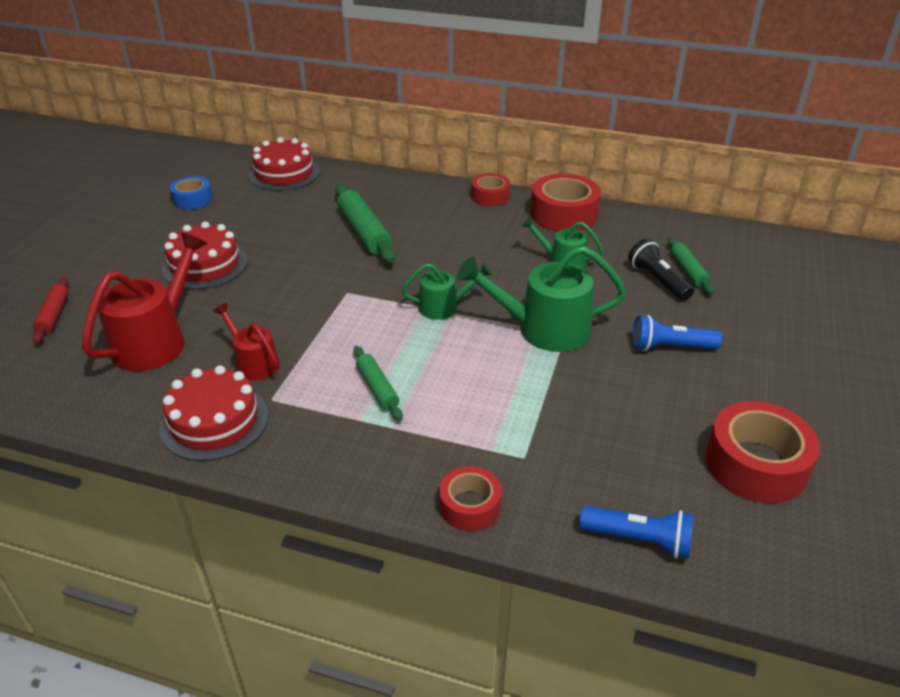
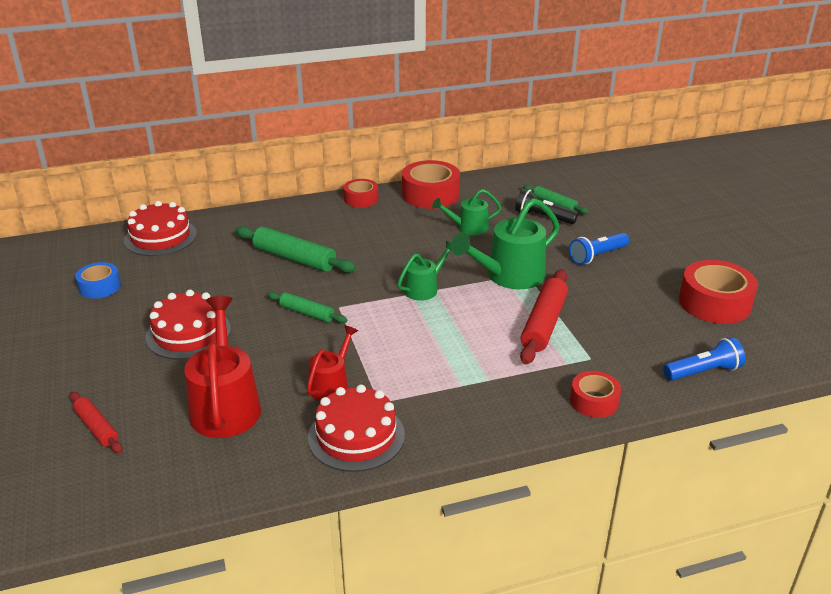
camera: 35 degrees left, 5 degrees down
red watering can [213,303,279,380] -> red watering can turned 105 degrees clockwise [307,326,358,401]
green rolling pin [353,346,403,421] -> green rolling pin moved to [267,292,347,323]
none -> red rolling pin [520,269,568,365]

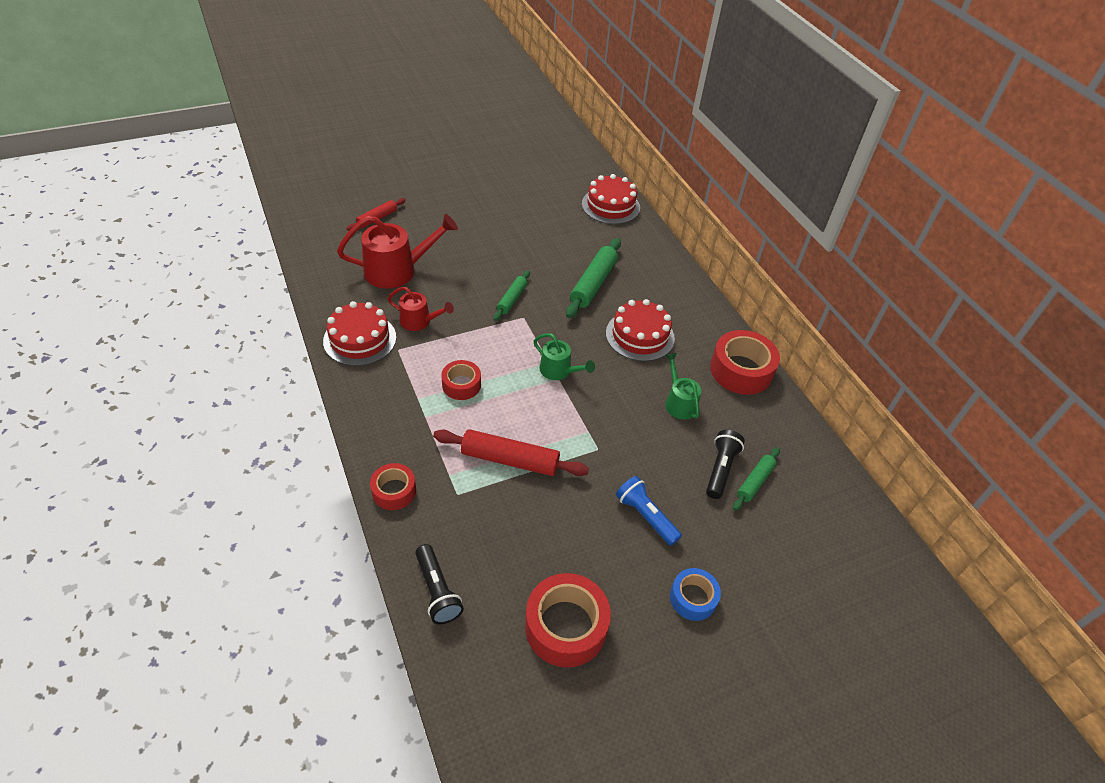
camera: 80 degrees right, 15 degrees up
blue tape [75,262,121,299] -> blue tape moved to [670,568,721,621]
red cake [145,290,231,360] -> red cake moved to [606,299,675,361]
red tape [344,179,378,208] -> red tape moved to [441,360,481,400]
green watering can [451,198,560,289] -> none
blue flashlight [663,337,745,381] -> black flashlight [415,544,464,624]

